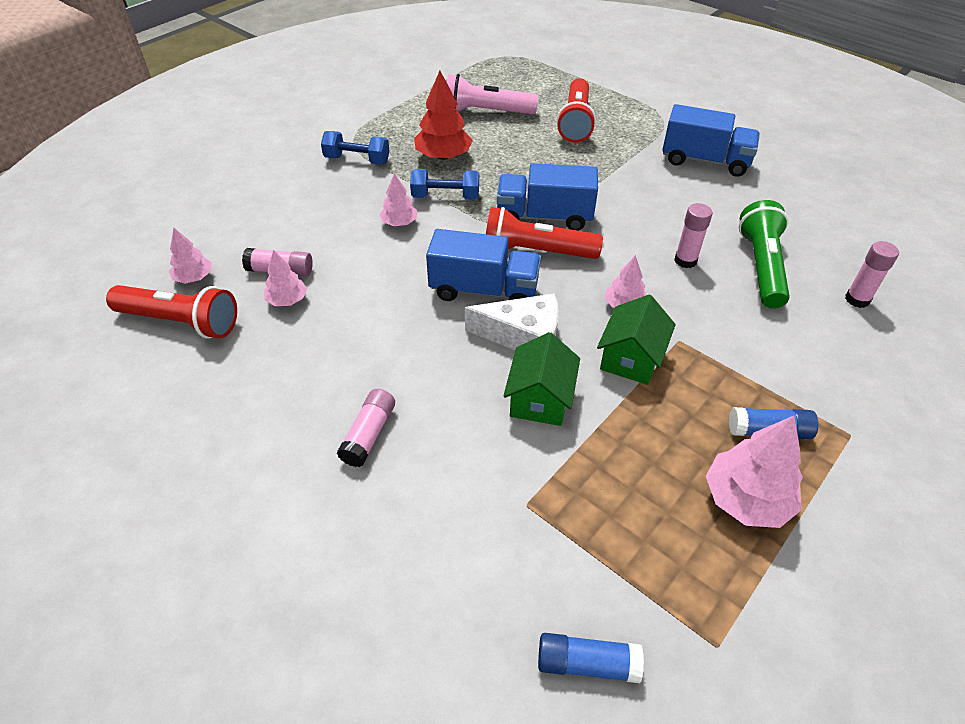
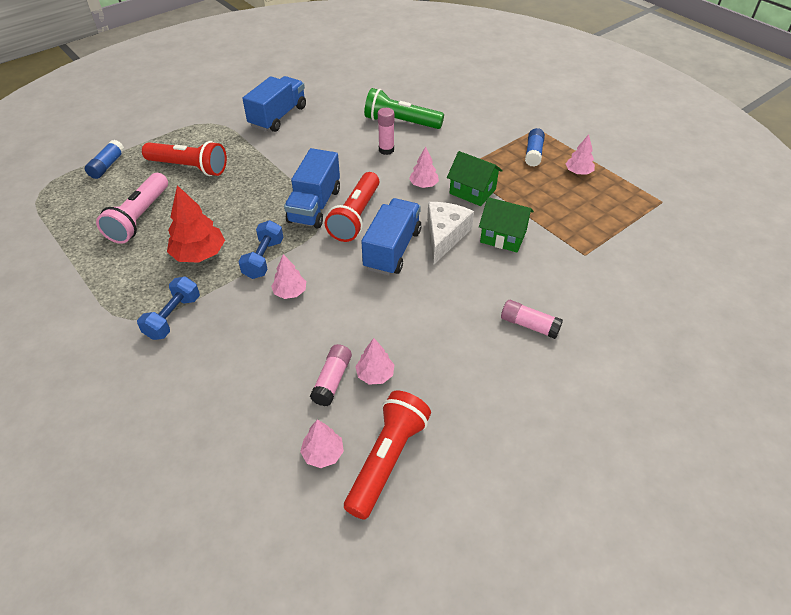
camera: 80 degrees left, 0 degrees up
blue glue stick [538,633,644,683] -> blue glue stick moved to [85,140,125,179]
pink tree [706,416,803,528] -> pink tree [565,134,595,175], size x0.59
pink glue stick [845,241,899,308] -> none

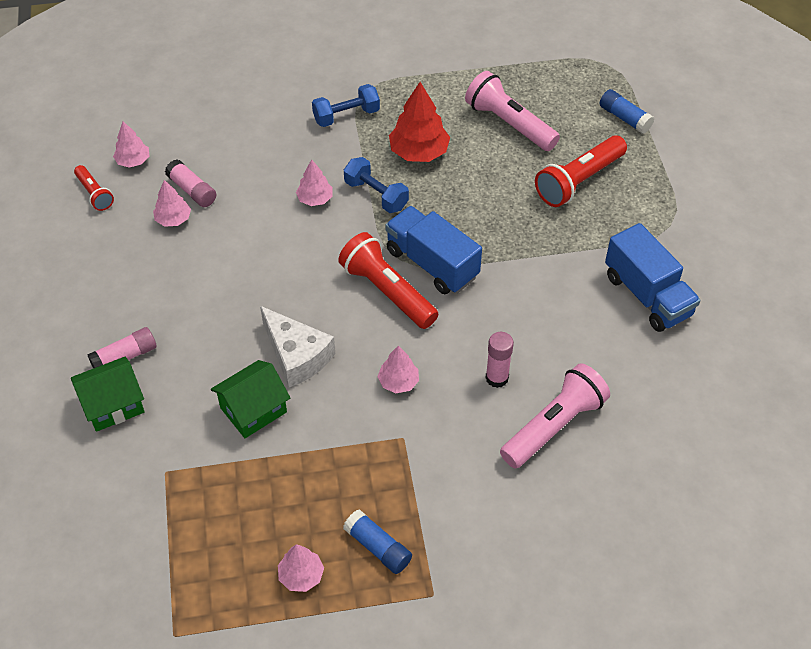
camera: 120 degrees right, 5 degrees up
blue dumbbell [137,276,200,340] -> blue dumbbell turned 75 degrees counterclockwise [312,84,380,127]
red flashlight [344,391,431,520] -> red flashlight [74,165,114,211], size x0.55
blue truck [361,198,421,276] -> none
green flashlight [364,88,444,129] -> pink flashlight [500,363,610,468]
green house [447,151,503,206] -> green house moved to [71,357,145,432]

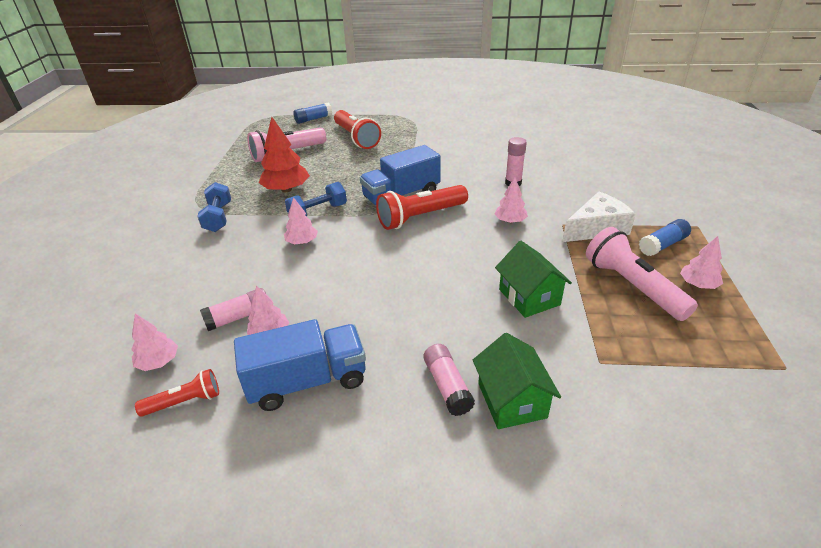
camera: 75 degrees left, 15 degrees down
white cheese [260,306,335,387] -> white cheese moved to [562,192,636,242]
pink flashlight [500,363,610,468] -> pink flashlight moved to [586,227,698,321]
blue truck [605,223,701,332] -> blue truck moved to [234,319,366,411]

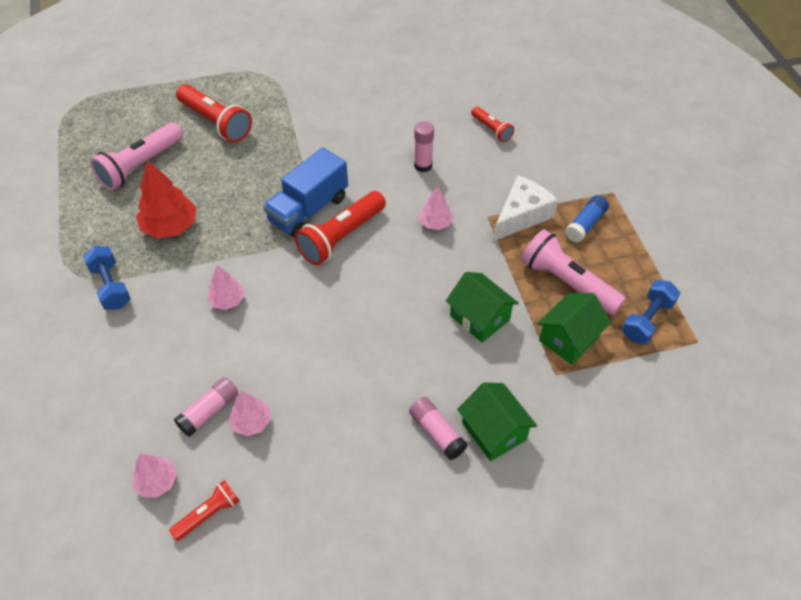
camera: 20 degrees left, 15 degrees up
blue truck [234,319,366,411] -> none
blue dumbbell [285,182,347,216] -> blue dumbbell moved to [622,280,680,344]
blue glue stick [293,103,332,124] -> none
pink tree [680,236,723,289] -> none
none -> red flashlight [471,107,514,142]
none -> green house [537,293,611,365]

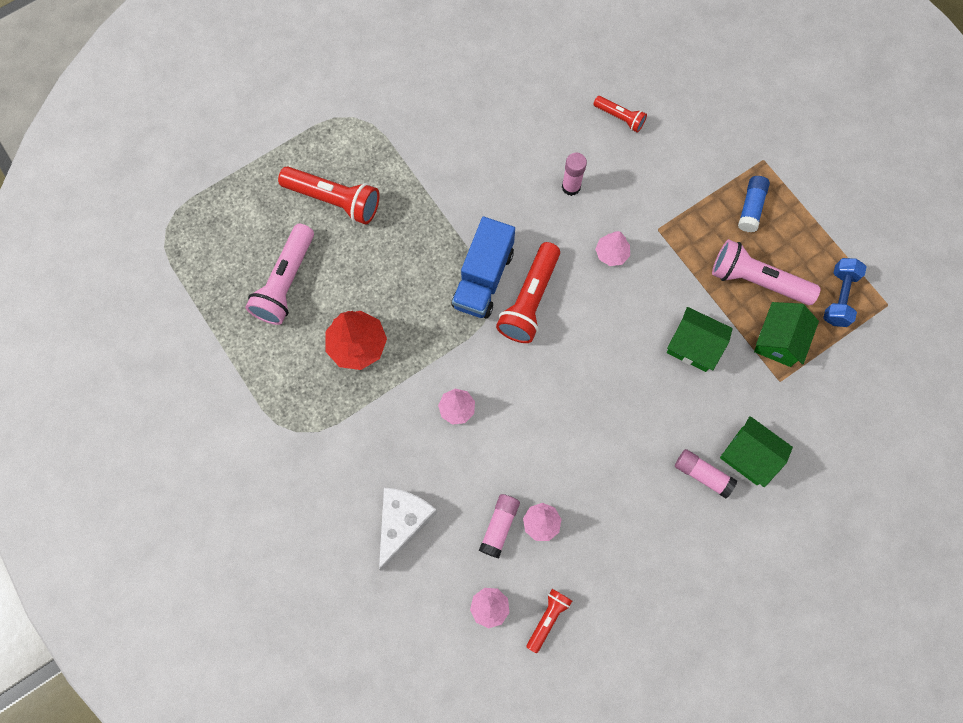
camera: 20 degrees left, 20 degrees up
blue dumbbell [83,246,131,310] -> none
white cheese [493,175,558,241] -> white cheese moved to [379,488,437,571]

